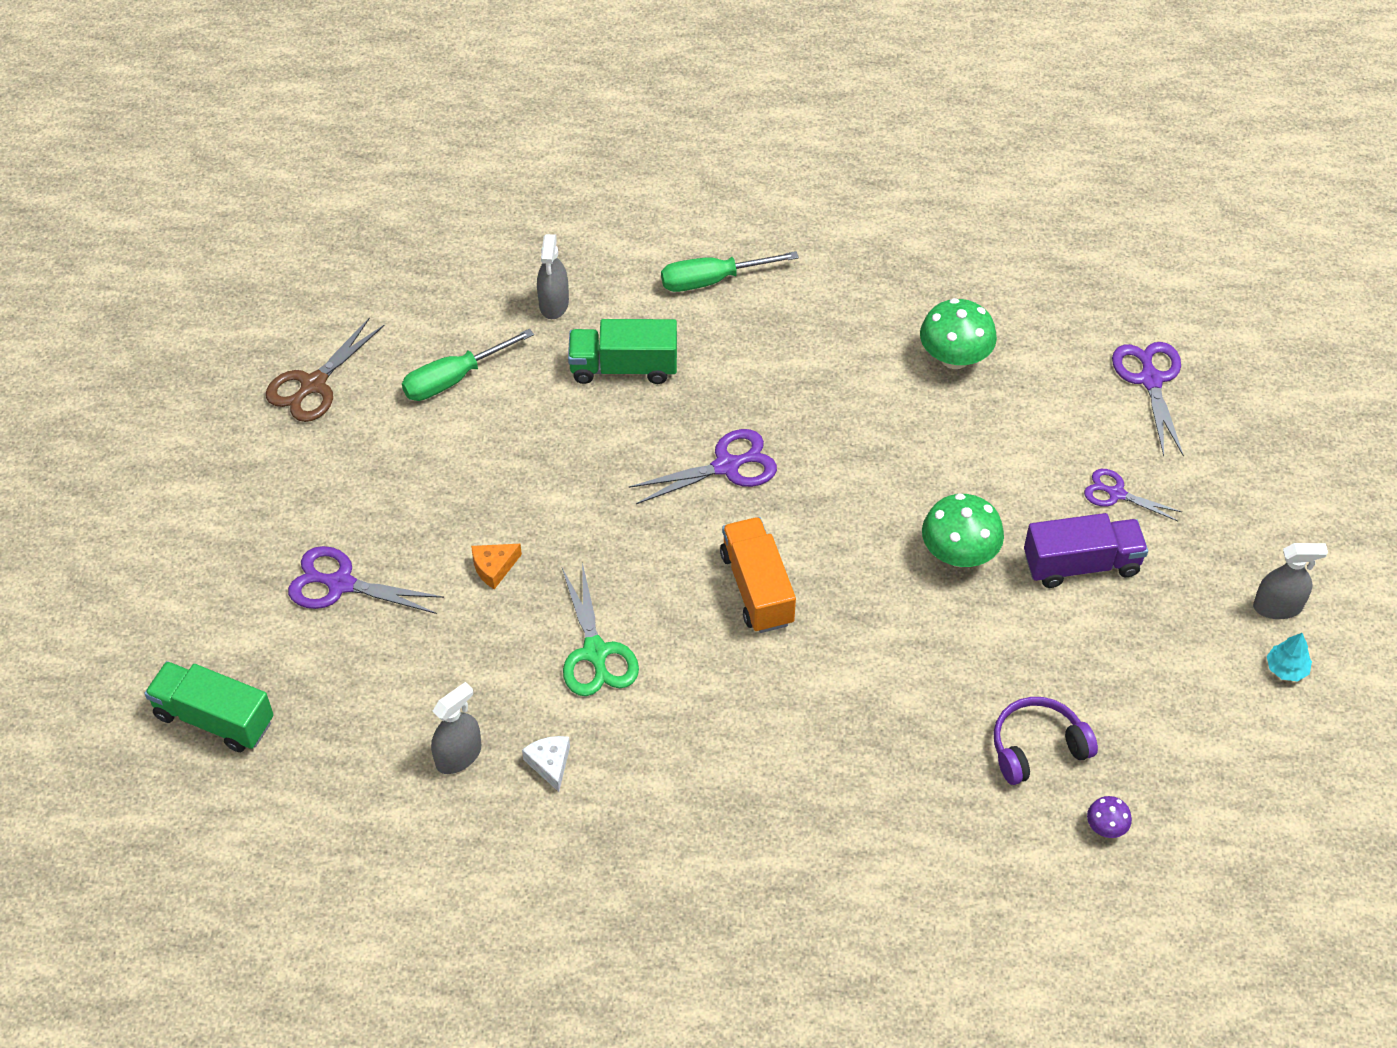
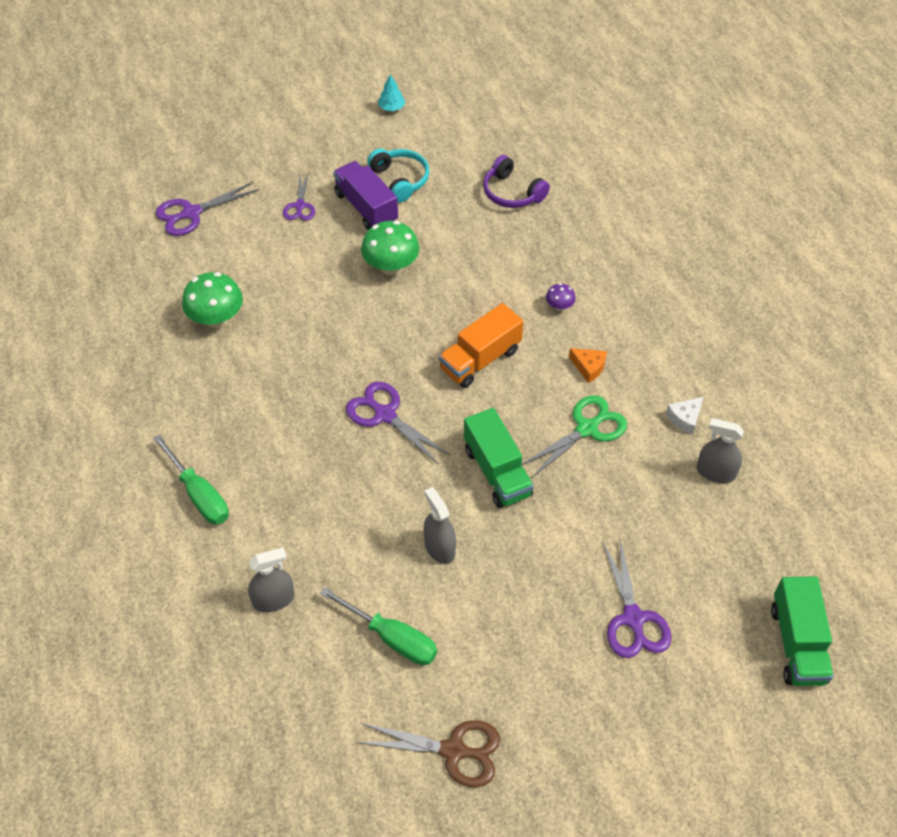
camera: 115 degrees left, 0 degrees up
orange cheese [471,544,522,590] -> orange cheese moved to [569,348,607,383]
green truck [568,319,677,384] -> green truck moved to [464,408,534,508]
purple mushroom [1087,796,1132,838] -> purple mushroom moved to [546,283,576,311]
grey spray bottle [1253,543,1328,619] -> grey spray bottle moved to [423,487,456,564]
none -> turquoise headphones [367,149,429,202]

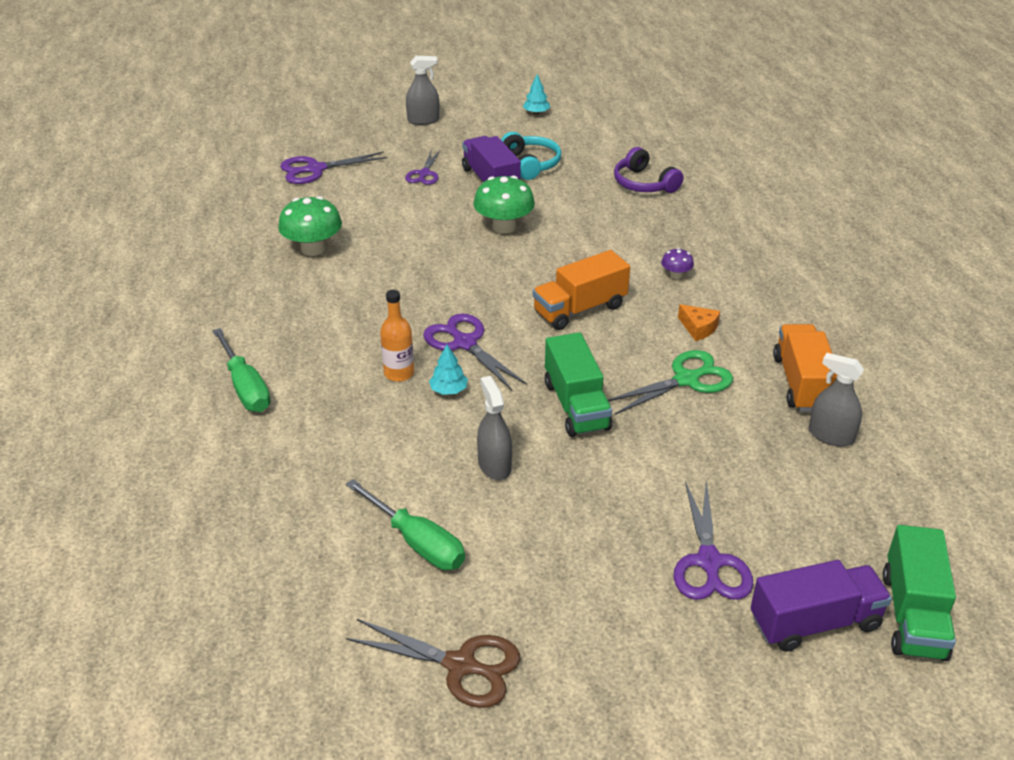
camera: 10 degrees right, 15 degrees down
grey spray bottle [248,547,295,612] -> grey spray bottle moved to [406,56,439,125]
white cheese [666,397,704,435] -> orange truck [773,324,837,412]
none -> orange bottle [380,290,414,382]
none -> turquoise tree [429,345,468,395]
none -> purple truck [751,560,892,652]

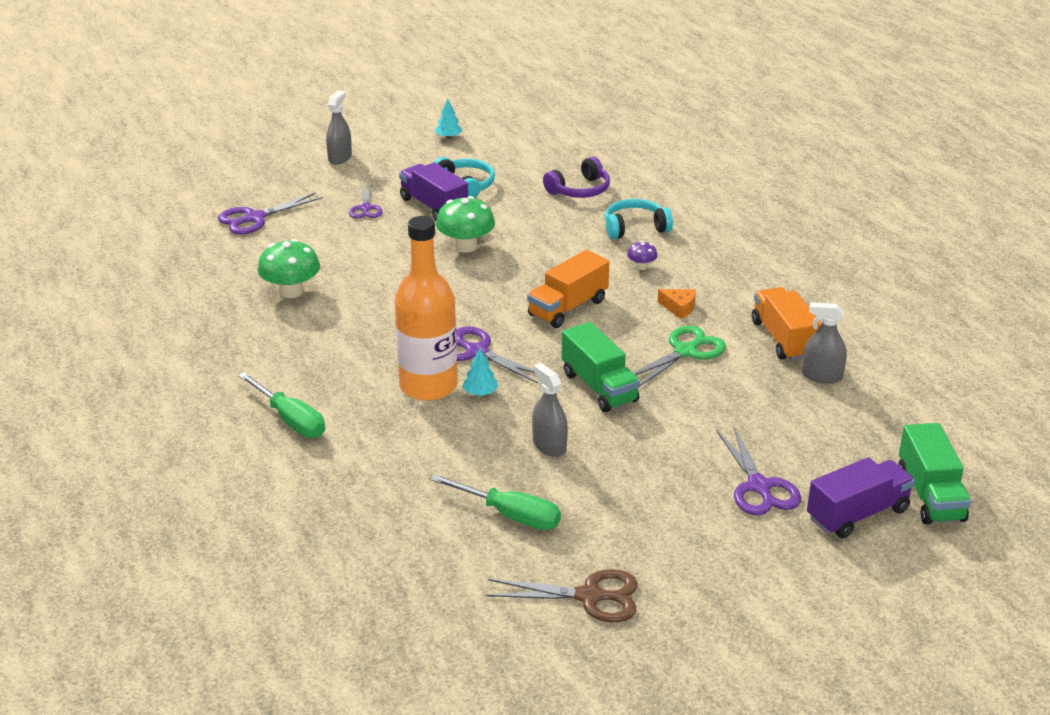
camera: 15 degrees left, 5 degrees down
orange bottle [380,290,414,382] -> orange bottle [395,216,458,401], size x2.04
grey spray bottle [406,56,439,125] -> grey spray bottle turned 45 degrees counterclockwise [326,90,352,165]
purple headphones [614,147,683,193] -> purple headphones turned 75 degrees counterclockwise [543,157,610,198]
none -> turquoise headphones [605,199,673,239]

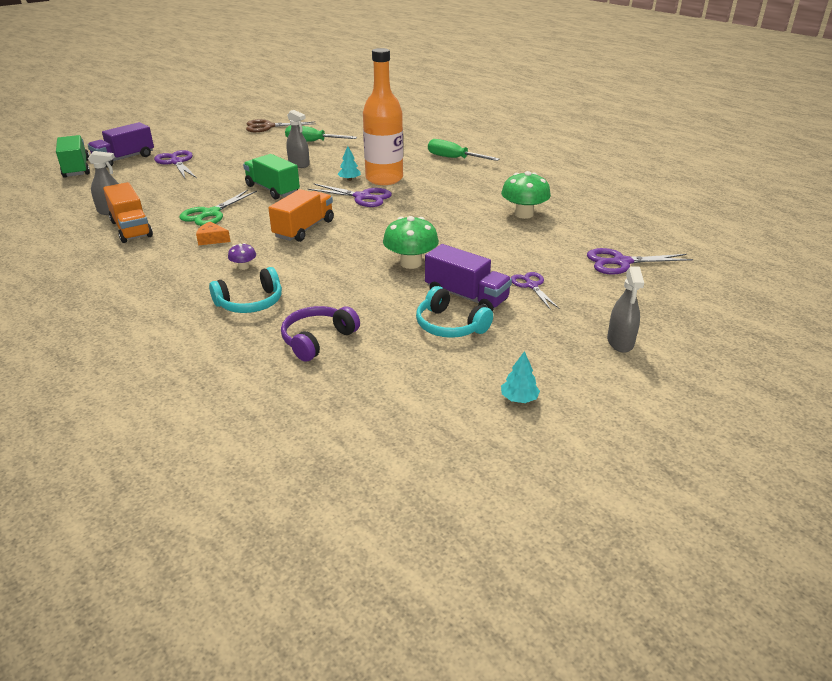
camera: 165 degrees right, 0 degrees up
purple scissors [218,193,323,235] -> purple scissors turned 135 degrees counterclockwise [587,248,693,274]

